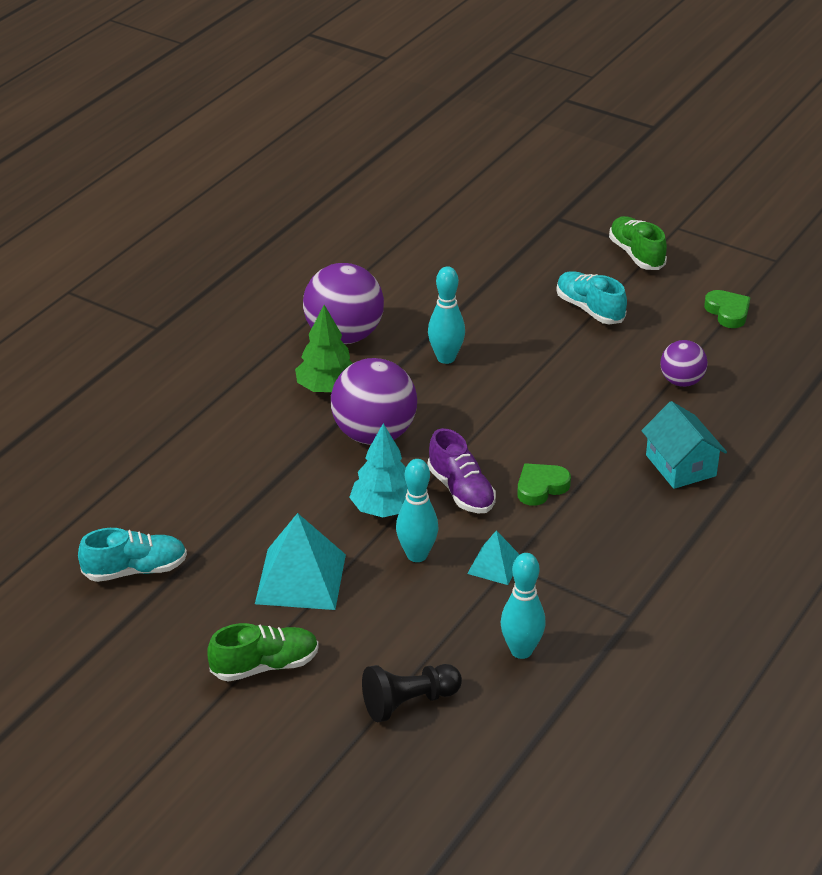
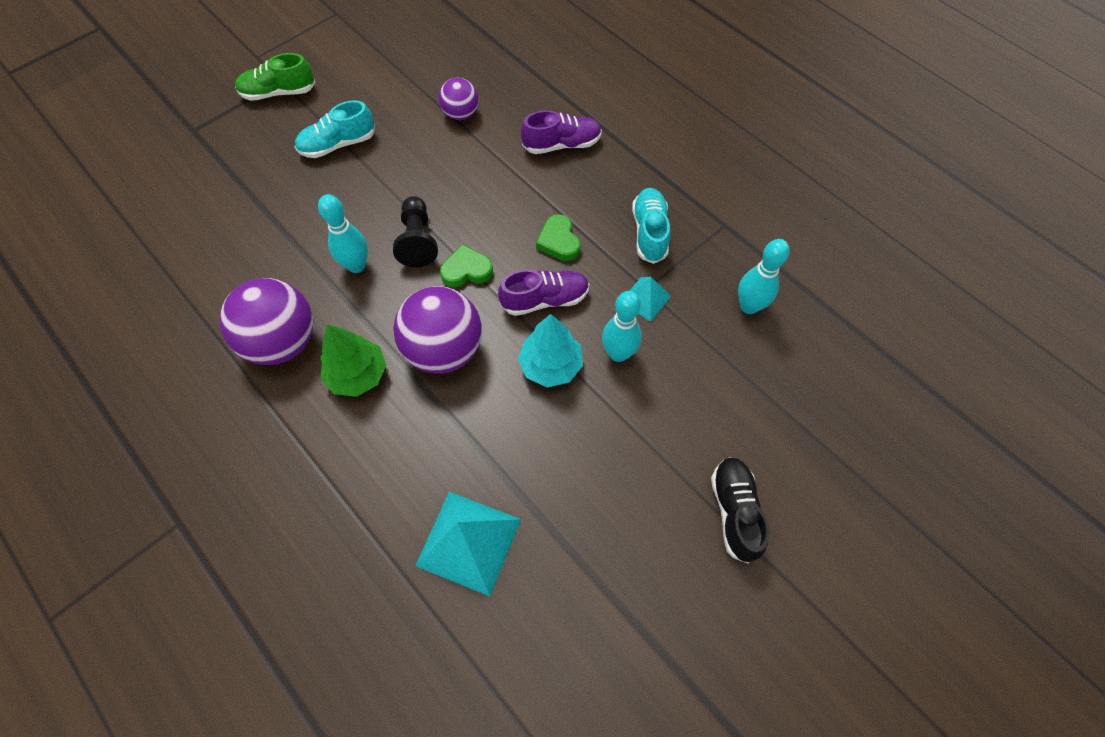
camera: 75 degrees left, 25 degrees up
turquoise shoe [78,528,187,582] -> turquoise shoe moved to [632,188,670,264]
green shoe [207,623,319,682] -> black shoe [711,457,769,564]
turquoise pyramid [255,513,346,610] -> turquoise pyramid moved to [415,492,521,596]
black pawn [362,664,462,722] -> black pawn moved to [393,196,438,267]
turquoise house [641,401,727,489] -> purple shoe [521,110,602,154]
green heart [704,290,750,328] -> green heart moved to [440,244,493,287]

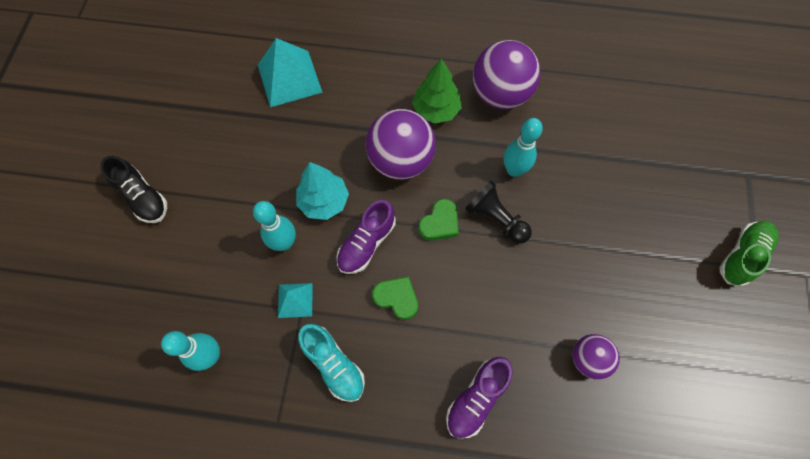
camera: 140 degrees right, 5 degrees up
turquoise shoe [295,100,375,158] -> none

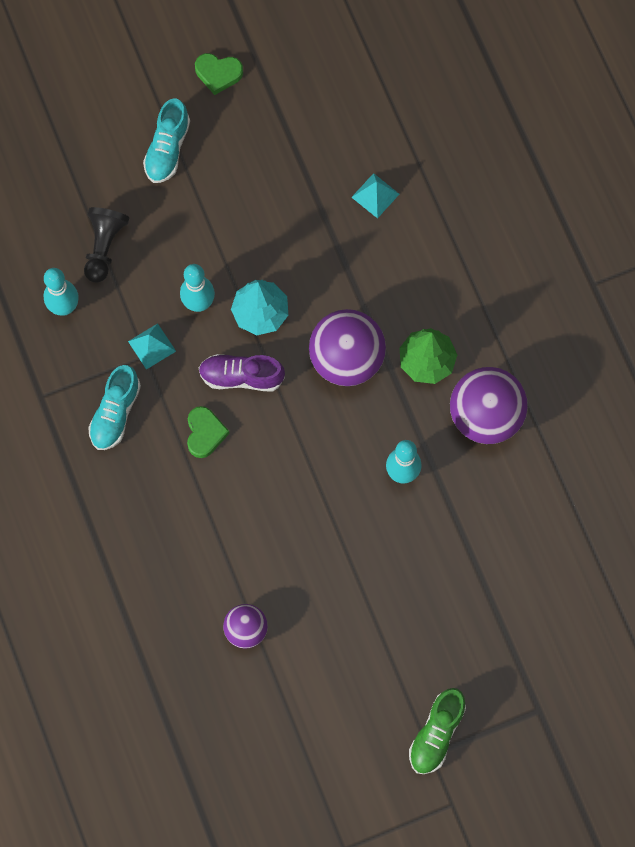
camera: 60 degrees right, 5 degrees up
black shoe [100,156,167,223] -> turquoise shoe [143,99,190,183]
turquoise pyramid [258,38,323,107] -> turquoise pyramid [351,173,399,219], size x0.54
green heart [419,199,459,241] -> green heart moved to [195,53,243,95]
purple shoe [446,357,513,438] -> none
black pawn [465,180,532,244] -> black pawn moved to [84,207,129,283]
green shoe [720,221,779,287] -> green shoe turned 105 degrees clockwise [409,688,466,774]

